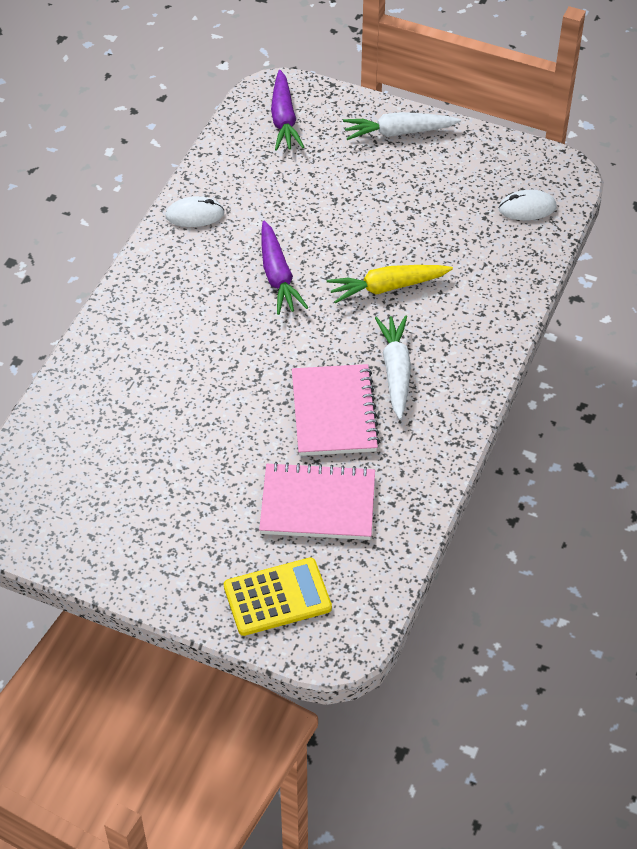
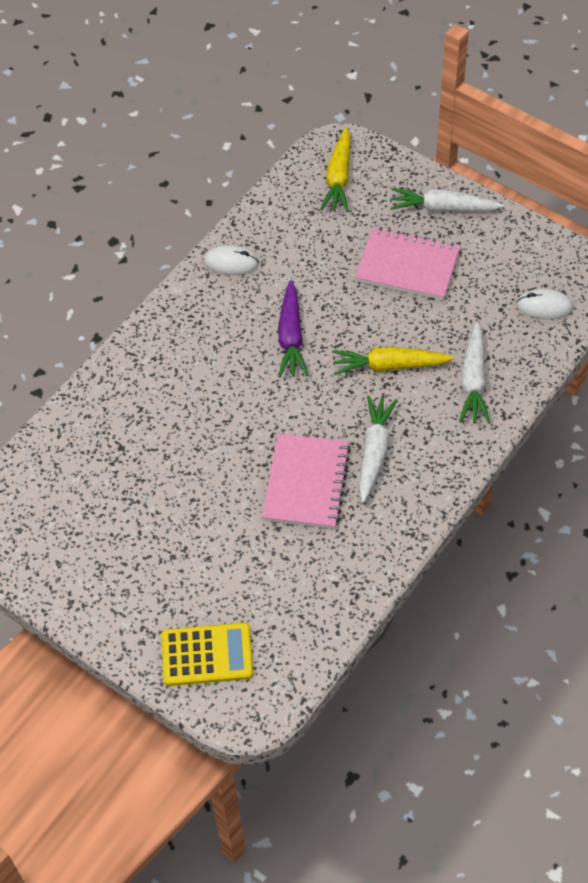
camera: 15 degrees right, 5 degrees up
pink notebook [259,462,375,540] -> pink notebook moved to [355,227,460,300]
purple carrot [271,70,305,151] -> yellow carrot [320,127,351,212]
none -> white carrot [459,322,490,424]

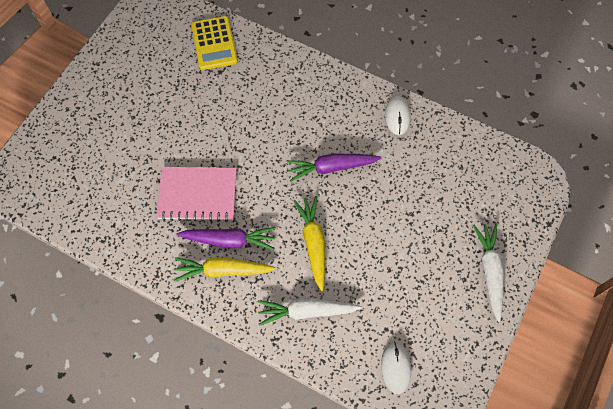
camera: 80 degrees right, 10 degrees up
yellow calculator [161,623,253,686] -> yellow calculator moved to [191,16,238,70]
yellow carrot [320,127,351,212] -> yellow carrot moved to [174,257,276,282]
pink notebook [355,227,460,300] -> none
white carrot [359,395,398,503] -> purple carrot [176,227,276,250]

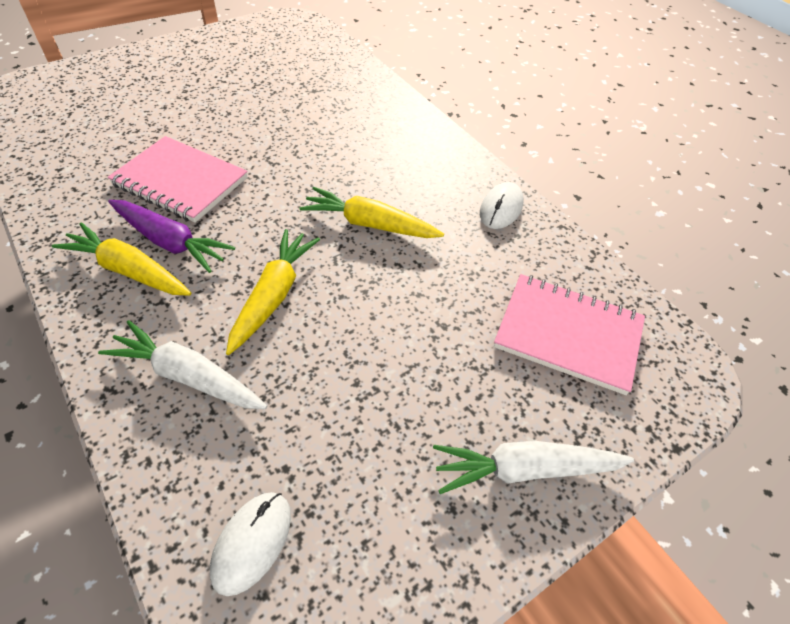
camera: 25 degrees right, 15 degrees down
yellow calculator [191,16,238,70] -> none
purple carrot [286,154,381,181] -> yellow carrot [299,187,444,238]
white carrot [473,224,504,322] -> white carrot turned 120 degrees counterclockwise [433,441,634,494]
none -> pink notebook [494,274,645,395]

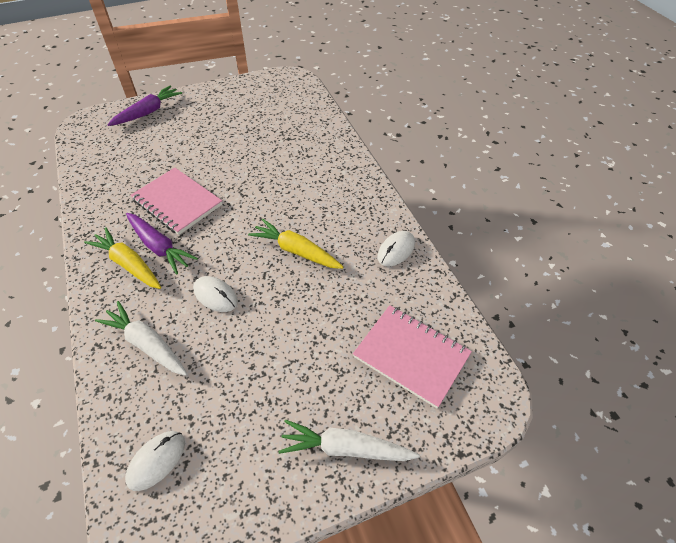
camera: 15 degrees right, 0 degrees up
yellow carrot [226,229,320,355] -> white mouse [193,276,238,312]
none -> purple carrot [107,86,182,126]

